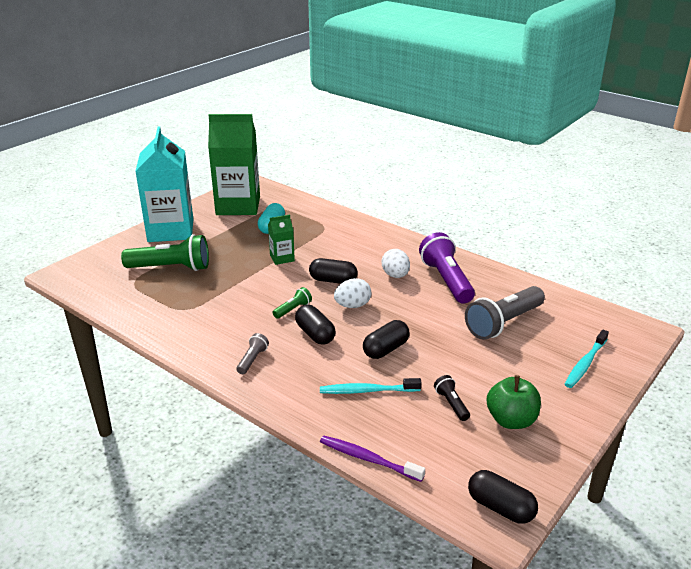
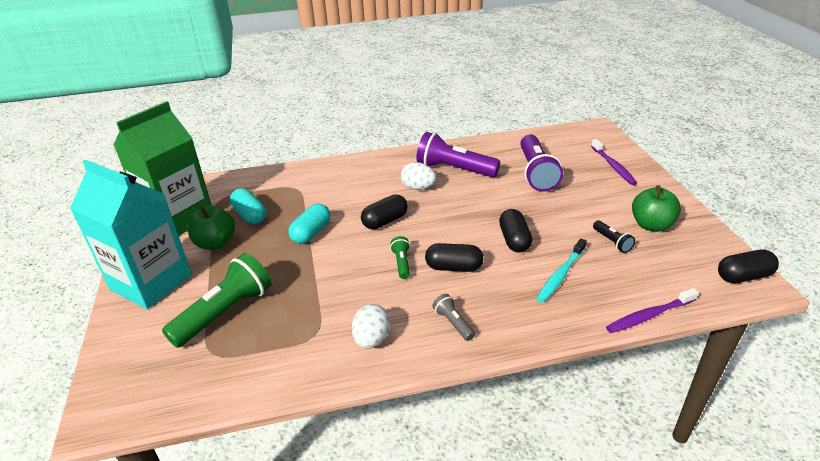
camera: 50 degrees left, 5 degrees up
green carton [268,215,295,265] -> turquoise capsule [288,203,330,244]
white egg [334,278,371,308] -> white egg moved to [352,304,390,348]
black flashlight [434,375,470,421] -> black flashlight turned 135 degrees counterclockwise [593,220,635,253]
grey flashlight [465,286,545,340] -> purple flashlight [520,134,563,192]
turquoise toothbrush [565,330,609,388] -> purple toothbrush [591,139,637,185]
none -> green apple [187,205,235,250]

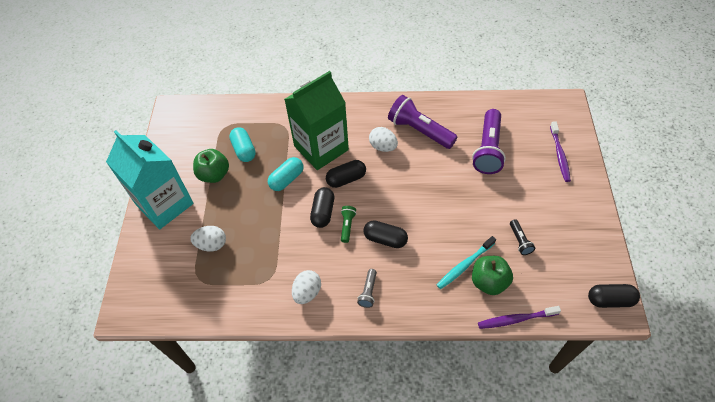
camera: 15 degrees right, 20 degrees up
green carton [114,101,212,236] -> green carton moved to [284,71,349,170]
green flashlight [162,253,271,348] -> white egg [190,226,226,252]
grey flashlight [432,294,475,341] -> grey flashlight turned 150 degrees counterclockwise [357,269,377,308]
black capsule [499,209,532,253] -> black capsule moved to [310,187,334,228]
green apple [632,185,681,232] -> green apple moved to [472,256,513,295]

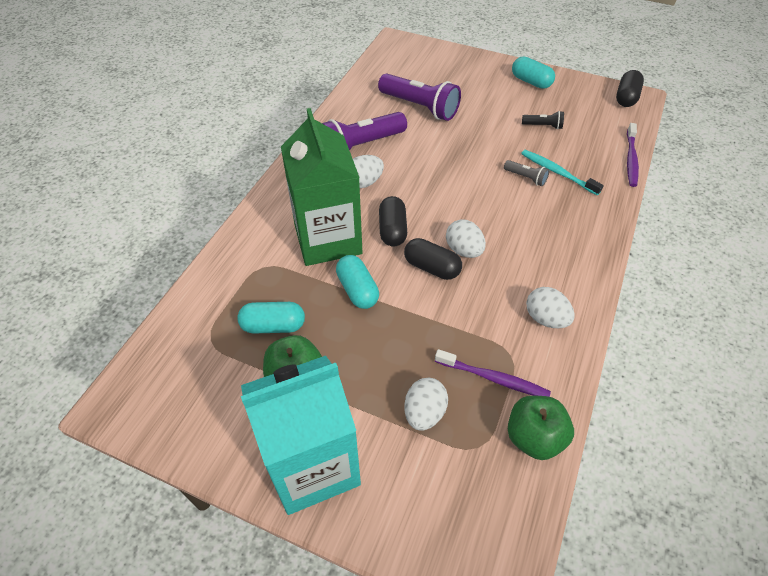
camera: 70 degrees left, 5 degrees down
green flashlight [341,206,357,243] -> white egg [446,219,486,258]
grey flashlight [357,269,377,308] -> grey flashlight moved to [504,160,549,186]
black capsule [363,220,408,248] -> none
turquoise toothbrush [437,236,496,289] -> turquoise toothbrush turned 150 degrees clockwise [521,150,604,196]
green apple [472,256,513,295] -> green apple moved to [508,396,574,460]
purple toothbrush [550,121,571,182] -> purple toothbrush moved to [435,349,551,397]
none -> turquoise capsule [512,56,555,89]

